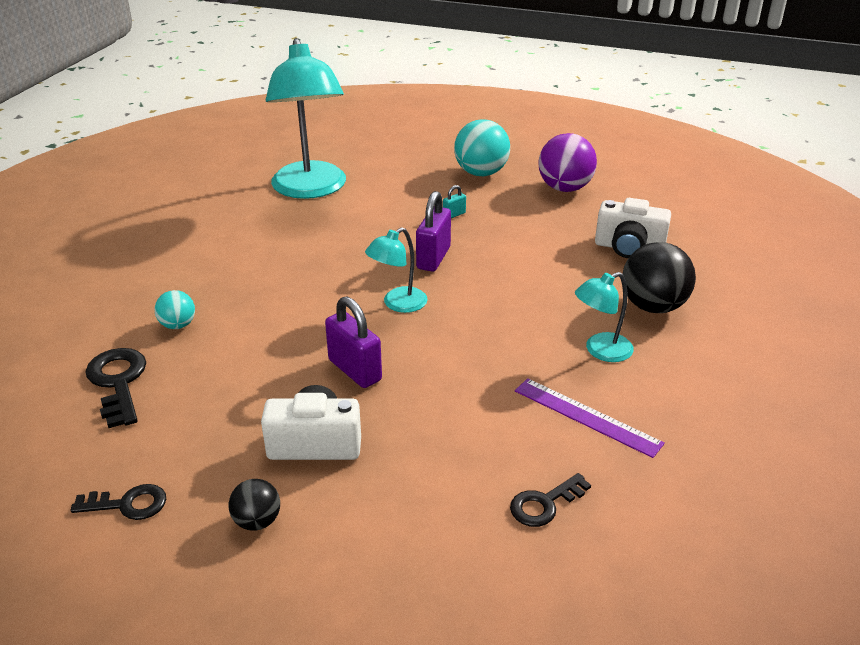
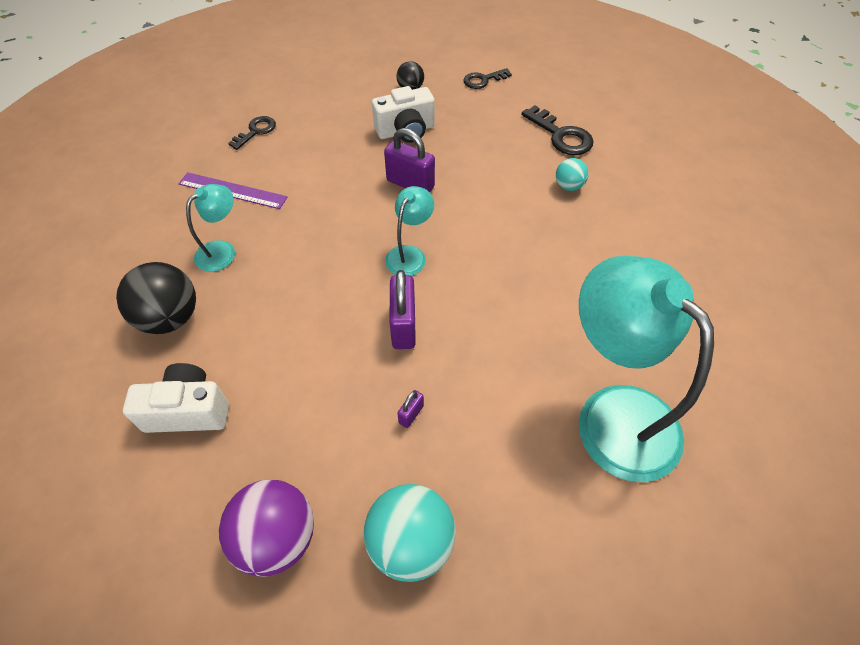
camera: 160 degrees right, 20 degrees up
turquoise padlock [443,185,466,218] -> purple padlock [397,390,424,428]

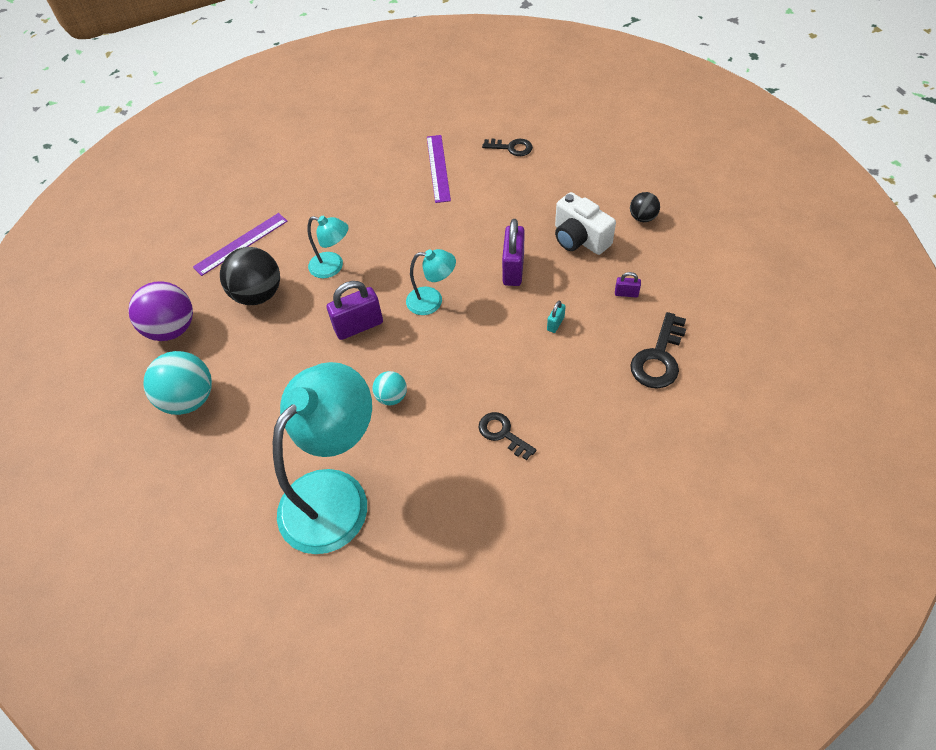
camera: 70 degrees right, 0 degrees up
black ball [116,262,196,334] -> black ball moved to [220,247,280,305]
white camera [123,363,229,433] -> purple ruler [193,213,288,276]
turquoise lamp [186,184,235,272] -> turquoise lamp moved to [308,216,349,278]
purple padlock [397,390,424,428] -> purple padlock moved to [615,272,641,298]
black key [464,68,512,89] -> black key moved to [479,412,537,460]
turquoise ball [556,158,589,191] -> turquoise ball moved to [372,371,407,406]
none -> turquoise padlock [547,301,566,333]

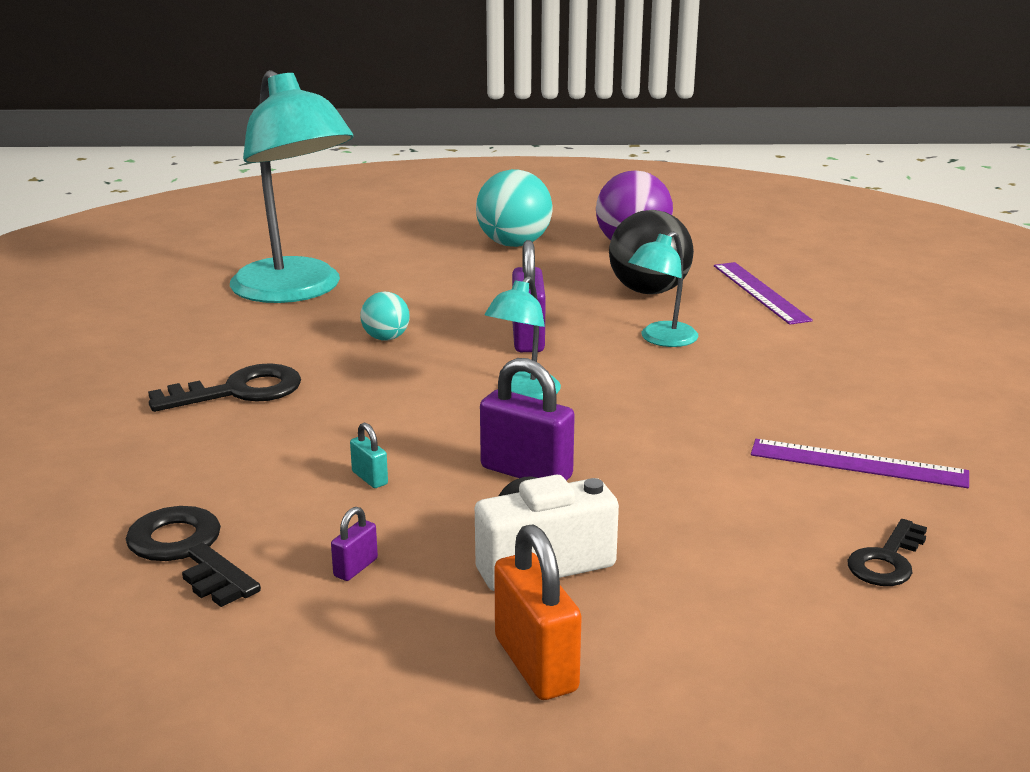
camera: 110 degrees right, 30 degrees down
black key [479,412,537,460] -> black key [148,363,301,412], size x1.52
black ball [630,192,660,222] -> orange padlock [494,524,582,700]

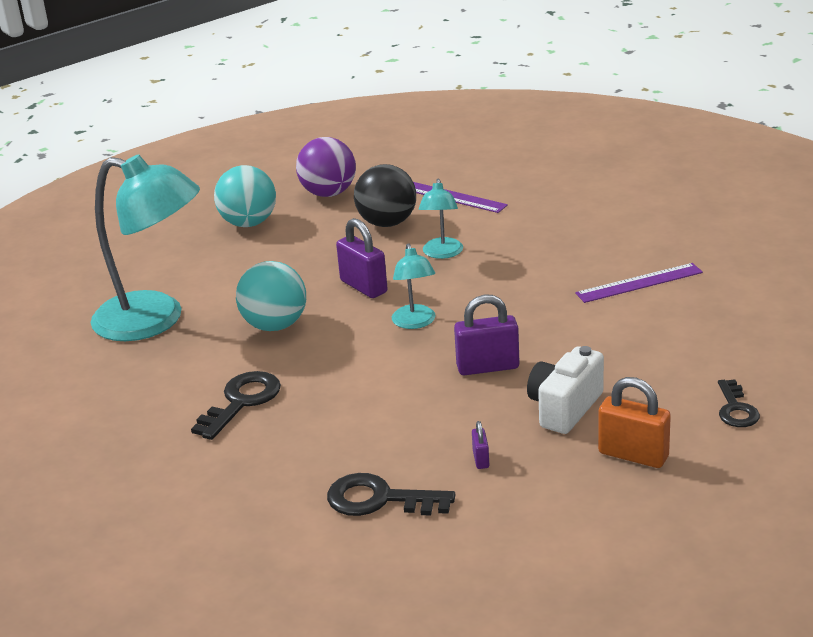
camera: 35 degrees left, 5 degrees up
turquoise padlock [350,422,388,488] -> none
turquoise ball [361,292,410,340] -> turquoise ball [236,261,306,331], size x1.86
black key [848,519,927,586] -> black key moved to [718,379,760,427]

